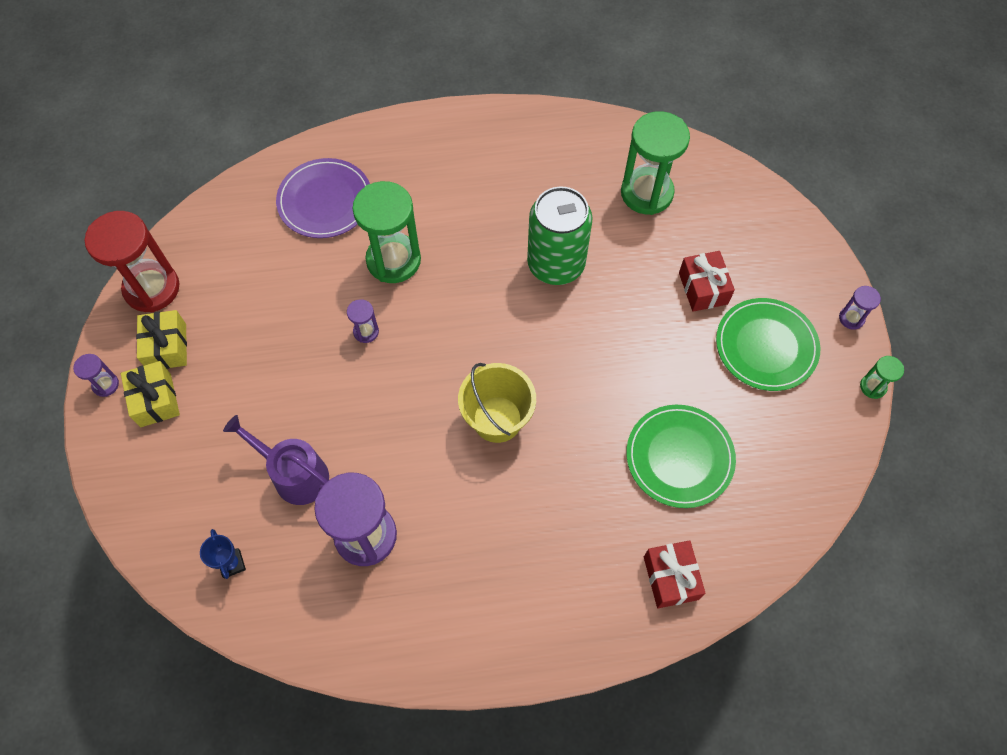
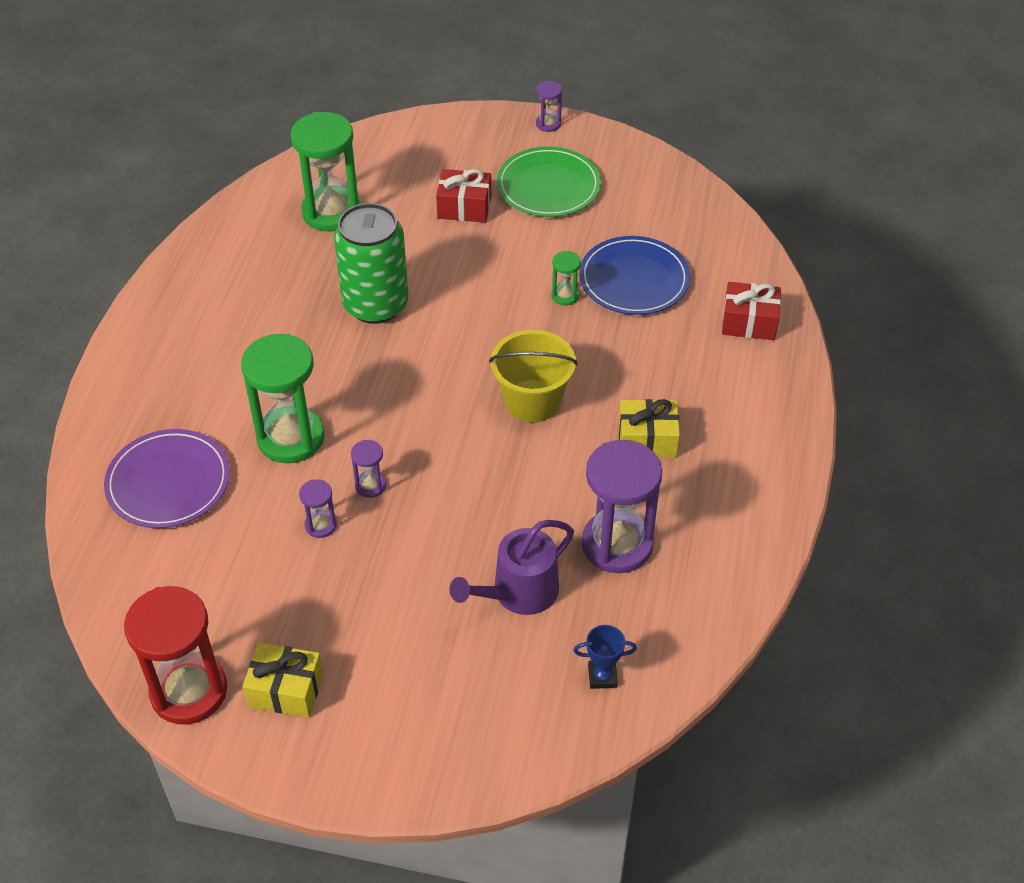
camera: 70 degrees left, 15 degrees down
purple hourglass [73,354,119,397] -> purple hourglass moved to [299,479,337,538]
yellow gift [121,361,180,427] -> yellow gift moved to [619,399,680,458]
green plate [626,405,736,508] -> blue plate [579,236,690,315]
green hourglass [860,356,904,399] -> green hourglass moved to [551,251,581,306]

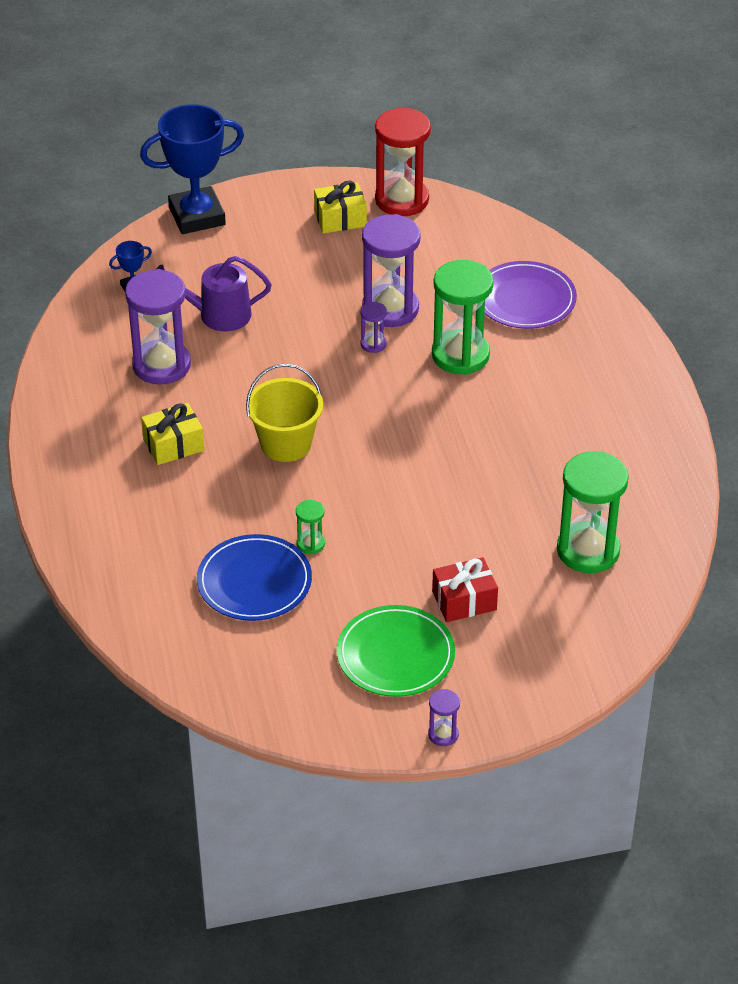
camera: 155 degrees right, 5 degrees down
purple hourglass [299,479,337,538] -> purple hourglass [362,214,421,327], size x2.21
green can [334,203,408,324] -> none
purple watering can [450,520,574,615] -> purple watering can turned 120 degrees counterclockwise [156,256,271,331]
red gift [722,282,781,340] -> none
none -> blue trophy [140,104,244,234]

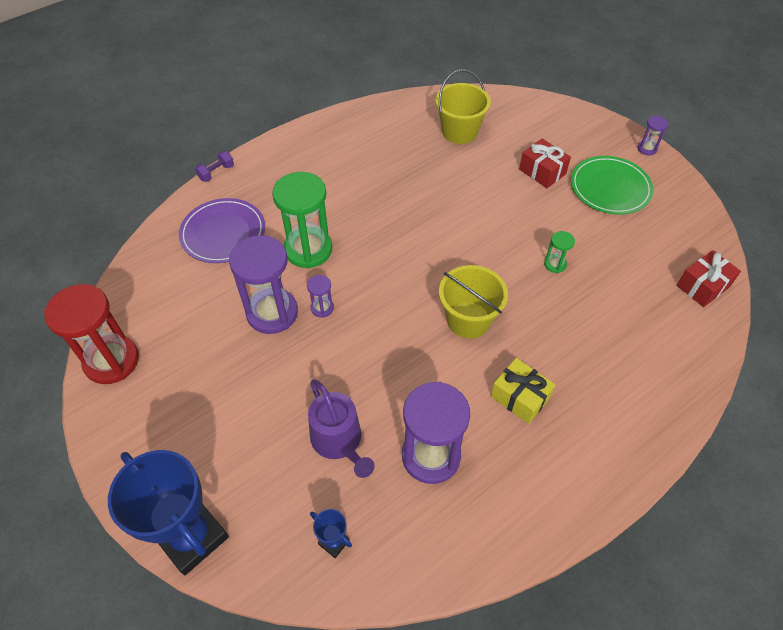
camera: 115 degrees left, 10 degrees up
blue plate [197,534,312,621] -> none
yellow gift [314,181,367,233] -> none
green hourglass [557,451,629,573] -> yellow bucket [435,69,491,144]
none -> purple dumbbell [195,151,234,182]
none -> red gift [677,250,741,307]

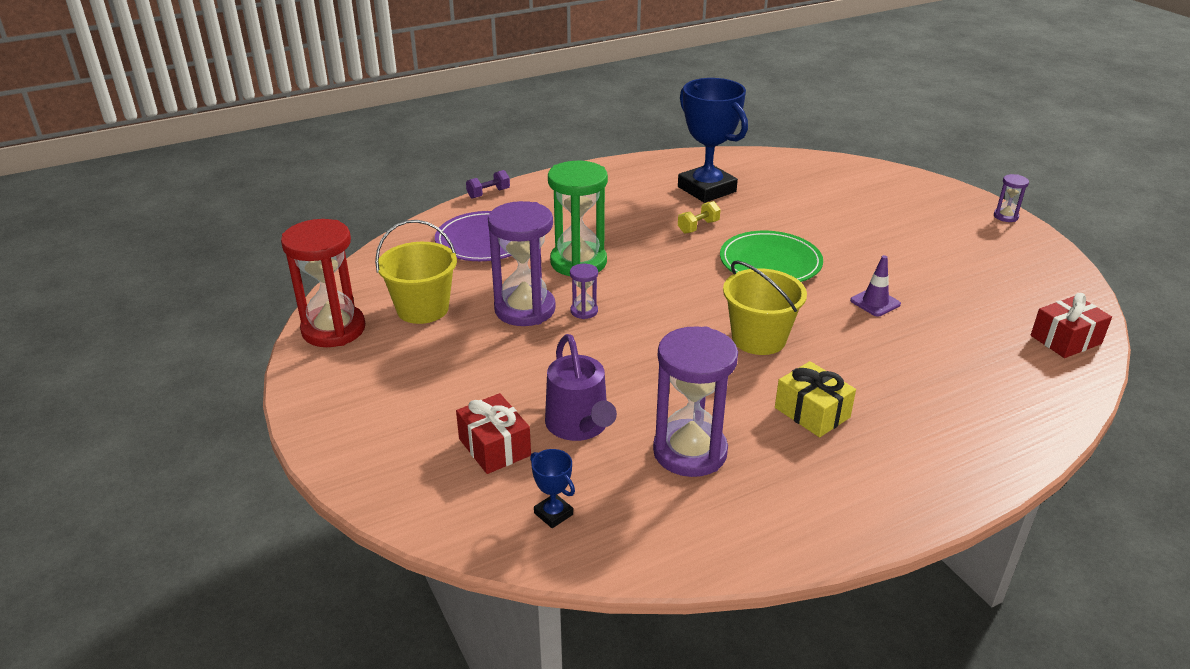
camera: 10 degrees right, 20 degrees down
blue trophy [108,450,229,575] -> blue trophy moved to [678,78,748,203]
yellow bucket [435,69,491,144] -> yellow bucket moved to [375,220,457,324]
red gift [519,139,571,188] -> red gift moved to [456,393,531,474]
green hourglass [544,231,575,273] -> purple traffic cone [850,255,901,317]
green plate [571,156,654,215] -> green plate moved to [720,231,823,282]
none -> yellow dumbbell [678,201,721,234]

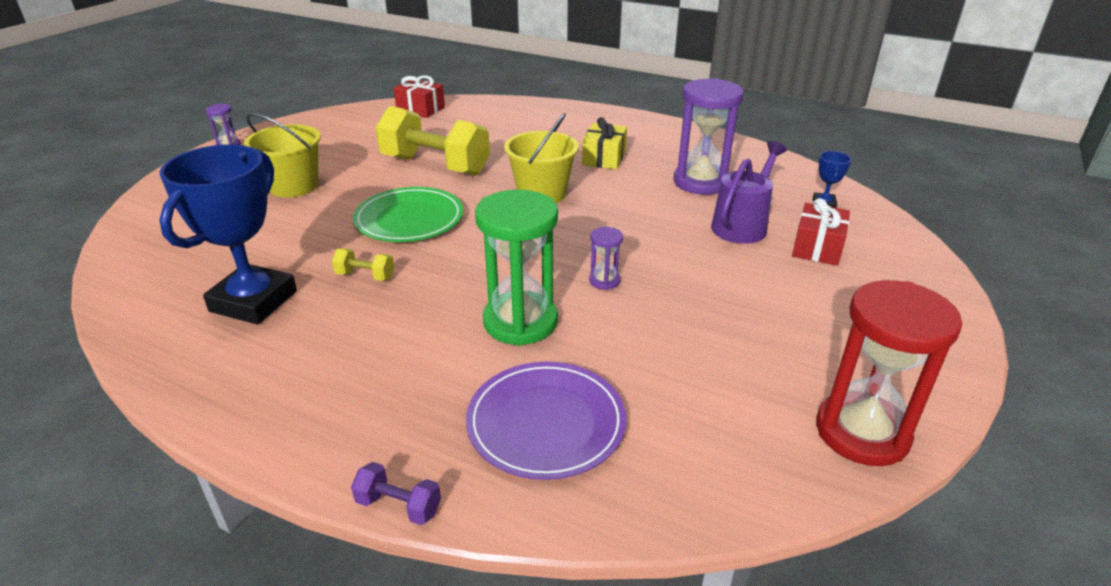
camera: 125 degrees left, 0 degrees up
yellow bucket [375,220,457,324] -> yellow bucket moved to [244,113,321,197]
purple hourglass [488,201,556,326] -> none
purple traffic cone [850,255,901,317] -> yellow dumbbell [375,106,490,176]

